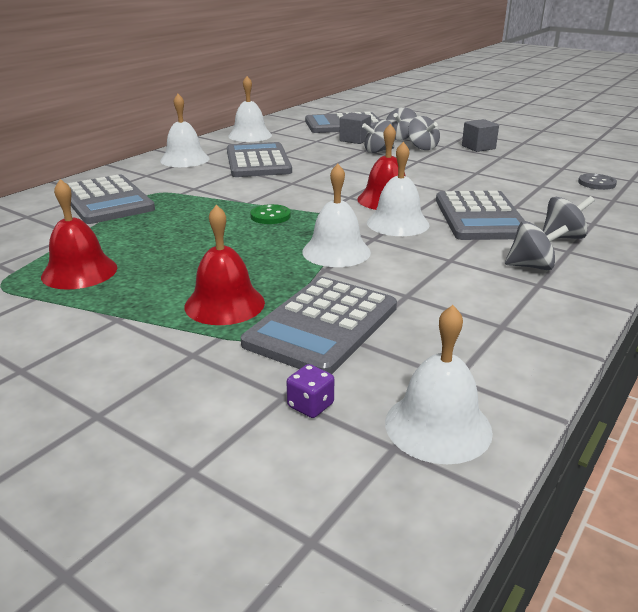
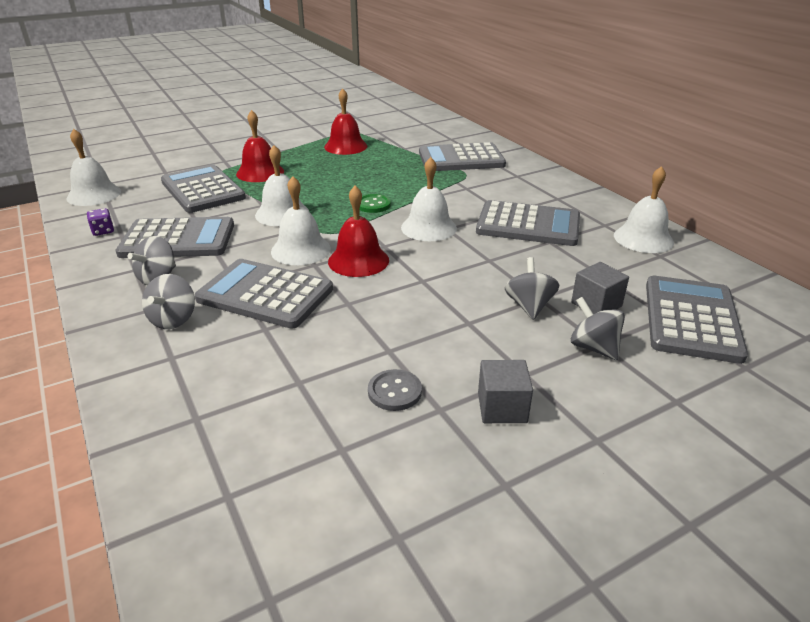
camera: 115 degrees right, 5 degrees up
white bell [160,94,210,167] -> white bell moved to [401,157,457,241]
purple dice [287,364,334,418] -> purple dice moved to [87,208,114,236]
grey spinning top [408,116,440,150] -> none
grey button [578,174,617,190] -> grey button moved to [368,369,422,411]
none -> grey calculator [115,217,234,258]

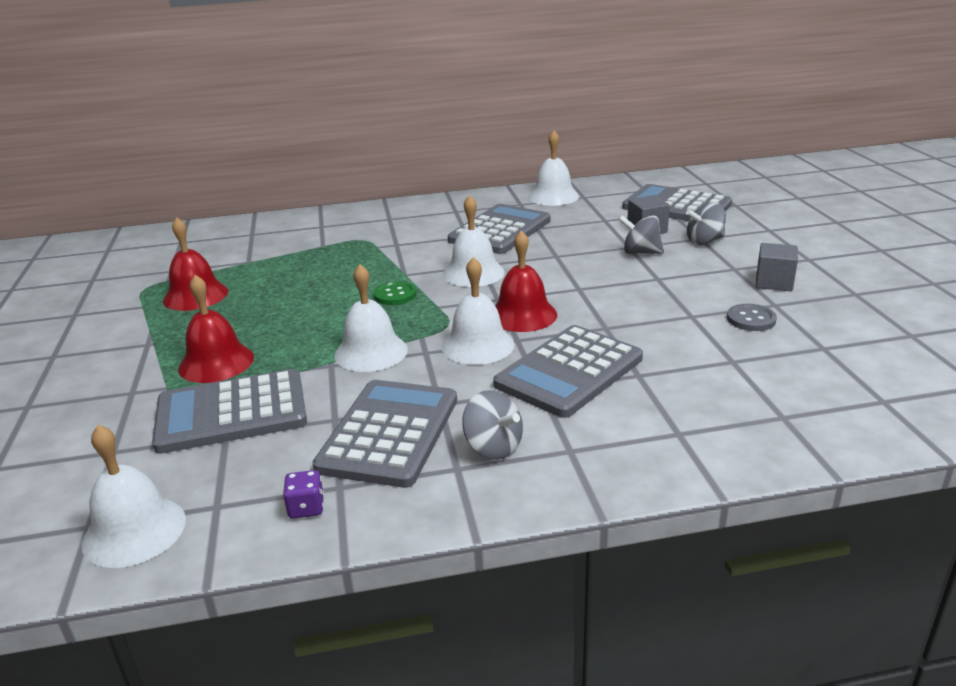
camera: 70 degrees left, 5 degrees down
grey spinning top [142,274,195,329] -> none
grey calculator [419,142,506,171] -> none

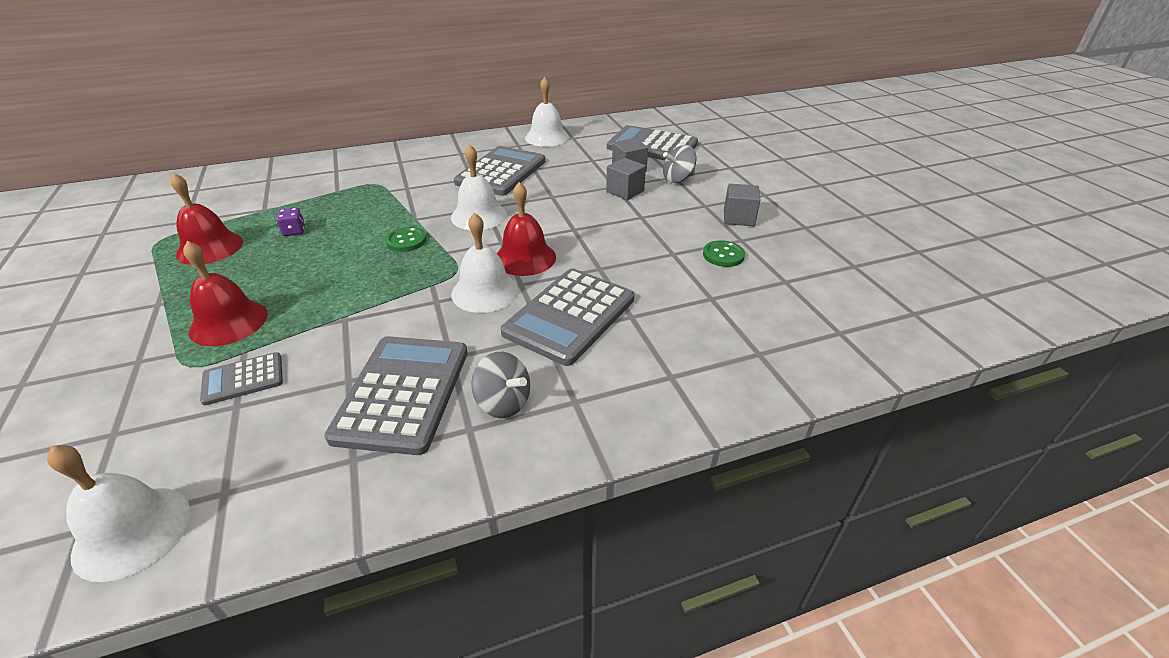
camera: 10 degrees left, 10 degrees up
grey calculator [152,369,307,454] -> grey calculator [200,352,283,405], size x0.51
purple dice [283,470,324,519] -> purple dice moved to [276,208,305,236]
white bell [334,264,408,372] -> none
grey spinning top [618,215,664,254] -> grey cube [606,158,646,200]
grey button [727,304,777,331] -> green button [703,240,745,267]

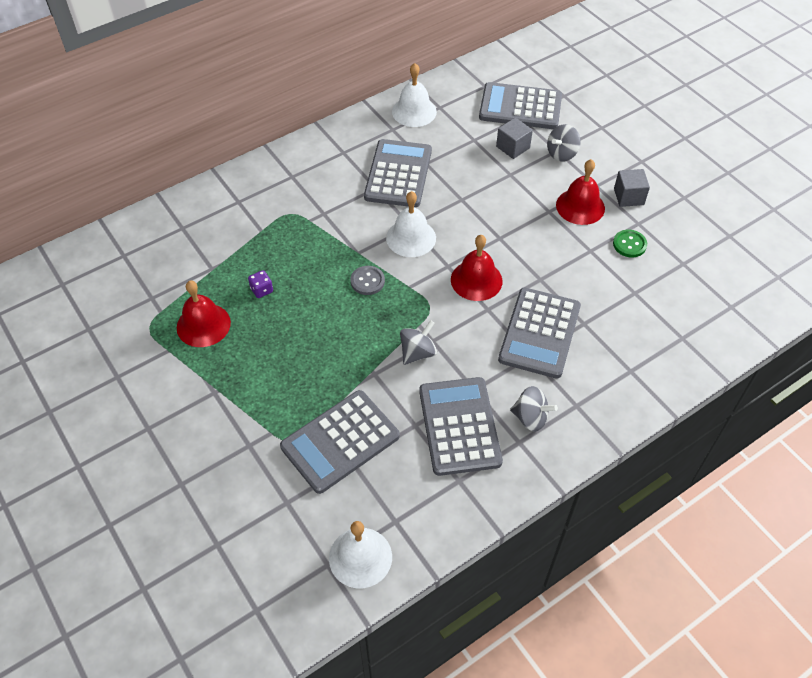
camera: 15 degrees left, 15 degrees up
red bell [183,241,268,346] -> red bell moved to [556,159,605,225]
grey calculator [200,352,283,405] -> grey calculator [280,390,400,494], size x1.95
green button [385,227,427,252] -> grey button [350,266,385,295]
white bell [451,213,519,313] -> none
grey cube [606,158,646,200] -> none
none -> grey spinning top [400,320,437,365]

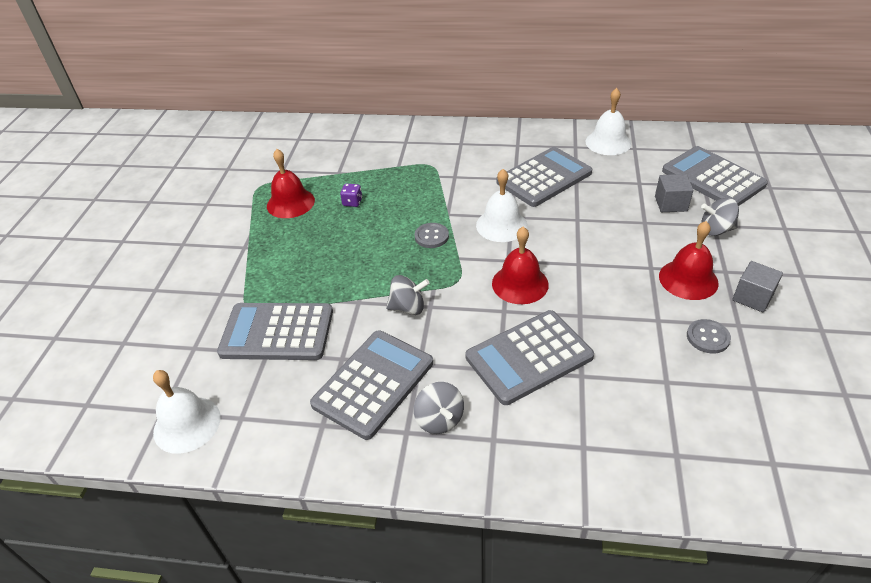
camera: 45 degrees right, 10 degrees down
green button [613,230,647,257] -> grey button [687,319,731,353]

